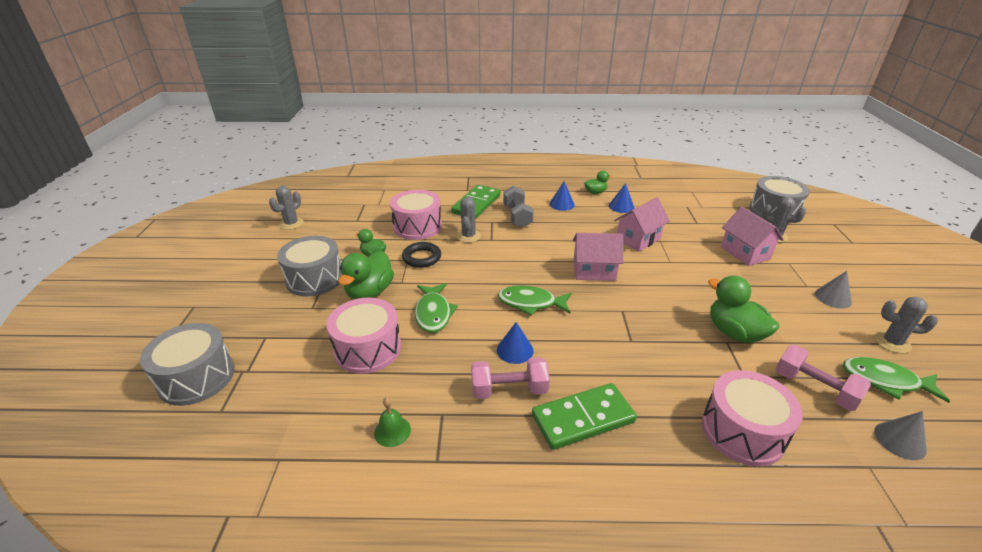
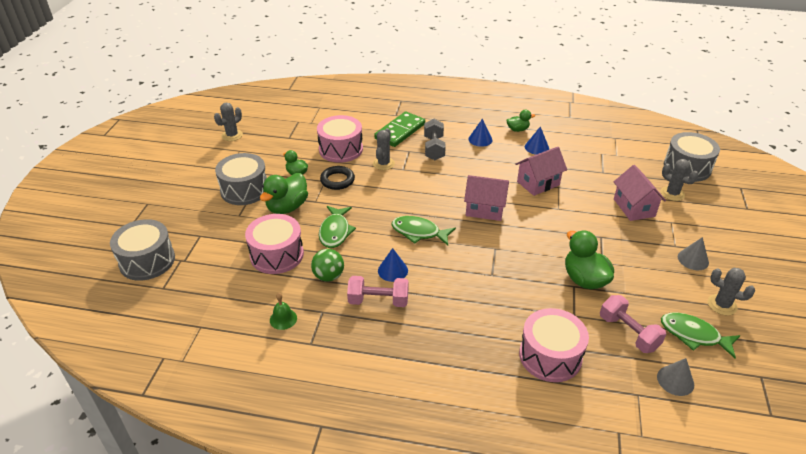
camera: 10 degrees right, 5 degrees up
green domino [532,383,637,450] -> none
none -> green ball [311,249,344,281]

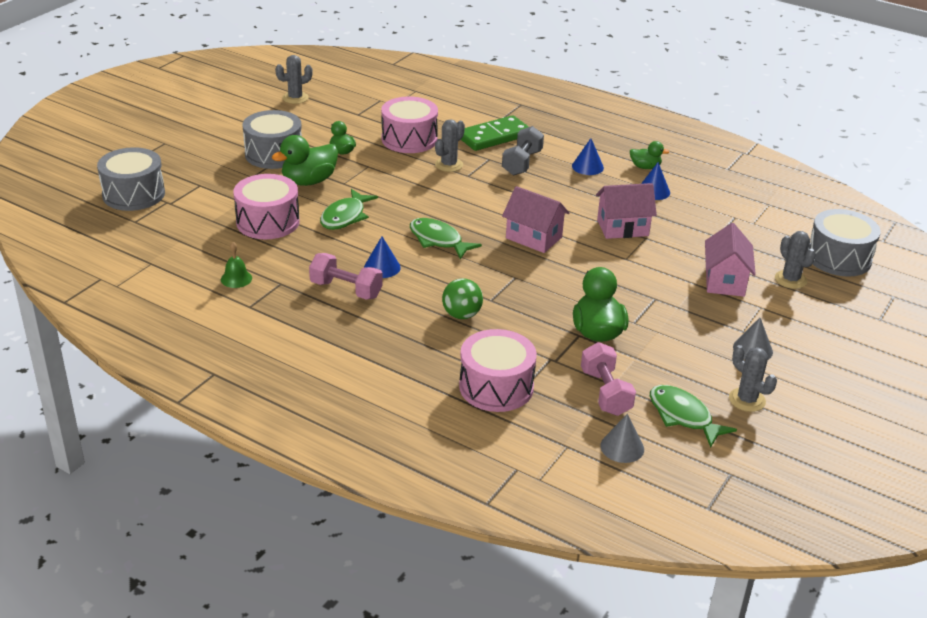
camera: 20 degrees right, 5 degrees down
green ball [311,249,344,281] -> green ball moved to [442,278,483,319]
black ring [320,166,355,190] -> none

